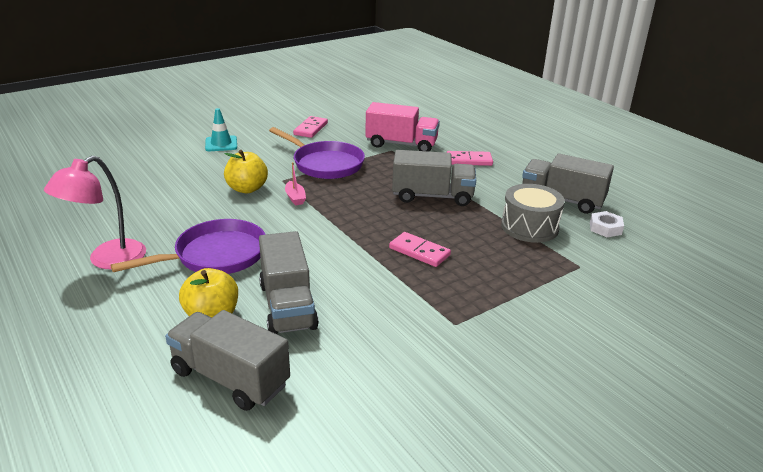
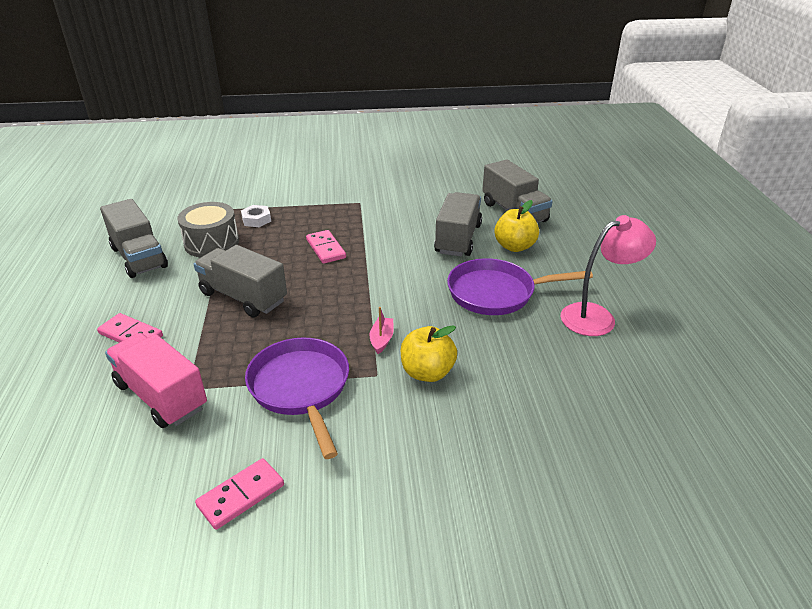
camera: 150 degrees left, 5 degrees up
turquoise traffic cone [205,108,237,151] -> none
white nut [590,211,624,237] -> white nut moved to [241,205,271,227]

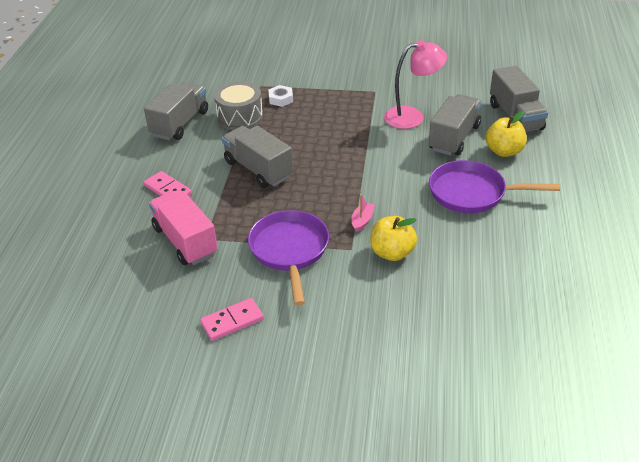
camera: 15 degrees right, 5 degrees up
grey truck [100,199,168,278] -> grey truck turned 135 degrees counterclockwise [144,82,208,140]
pink domino [306,230,346,264] -> none
pink lamp [561,215,656,336] -> pink lamp moved to [384,40,447,129]

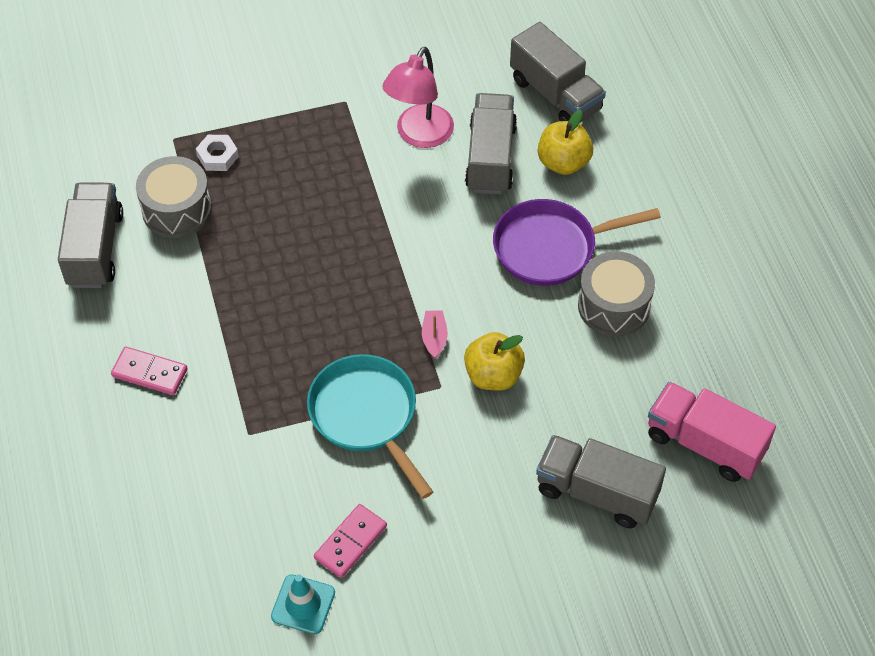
camera: 25 degrees left, 15 degrees up
pink truck [149,191,218,265] -> pink truck moved to [648,382,776,482]
grey truck [222,126,293,188] -> grey truck moved to [536,435,666,528]
purple pan [248,210,329,306] -> turquoise pan [307,354,433,499]
pink lamp [384,40,447,129] -> pink lamp turned 150 degrees clockwise [382,47,454,148]
none -> turquoise traffic cone [271,574,335,634]
none -> grey drum [578,251,655,337]

